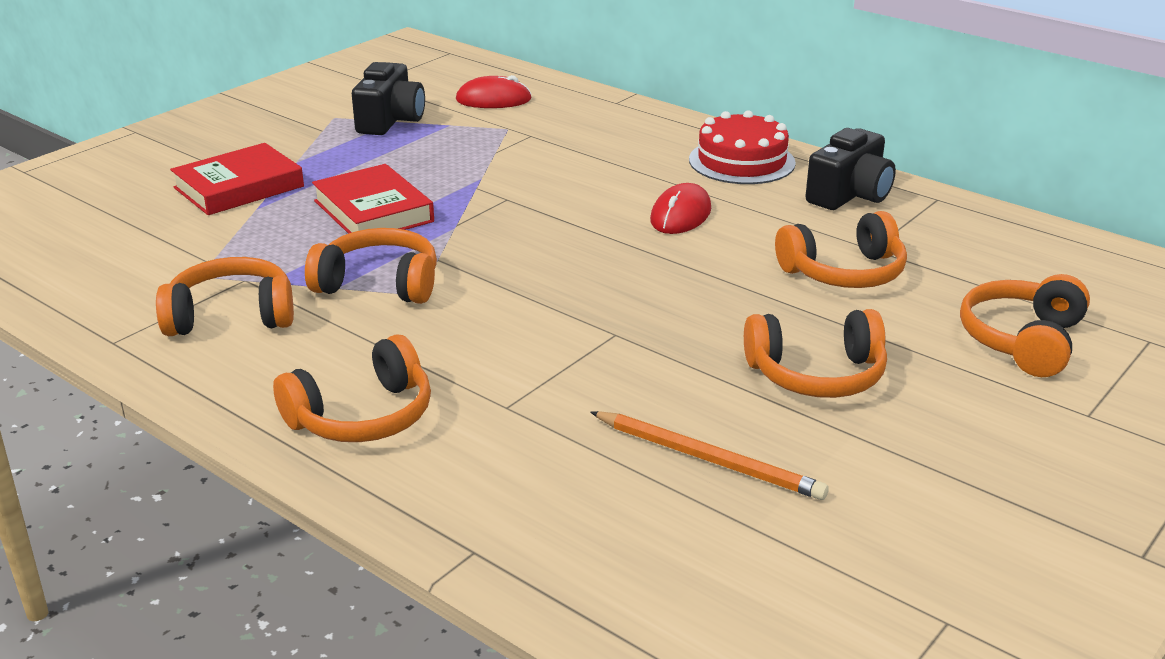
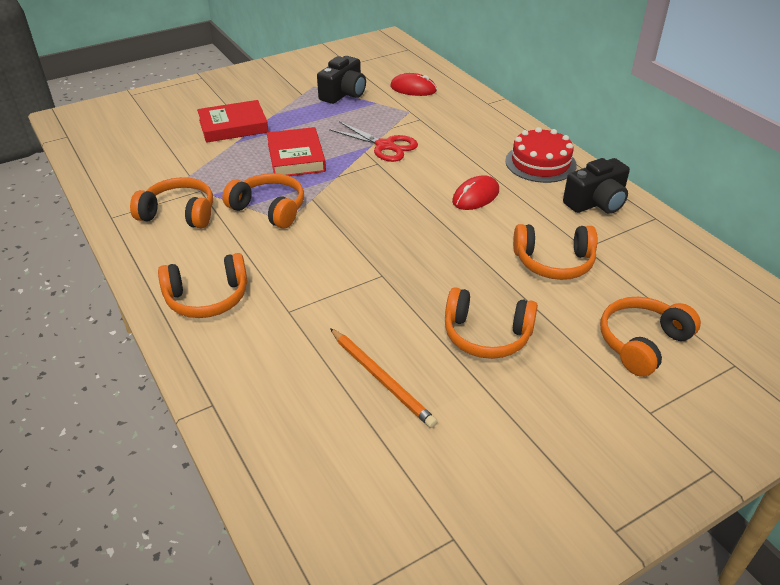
camera: 20 degrees right, 10 degrees up
none -> red scissors [329,121,418,162]

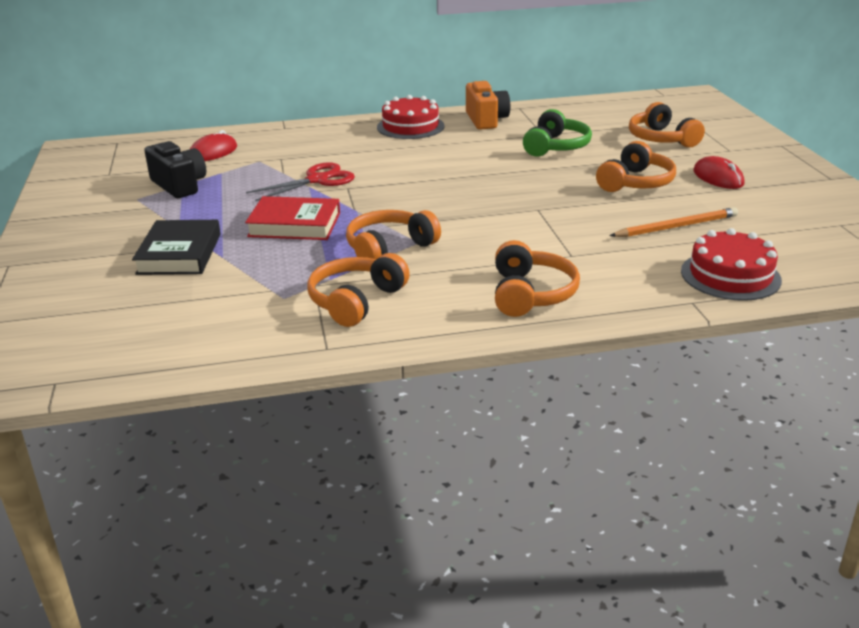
camera: 70 degrees left, 10 degrees down
red book [197,100,269,143] -> black book [132,220,221,275]
red mouse [452,175,499,210] -> red mouse moved to [694,156,744,189]
orange headphones [513,224,597,280] -> green headphones [523,109,592,156]
black camera [563,158,630,214] -> orange camera [466,81,510,130]
none -> red cake [681,228,782,301]

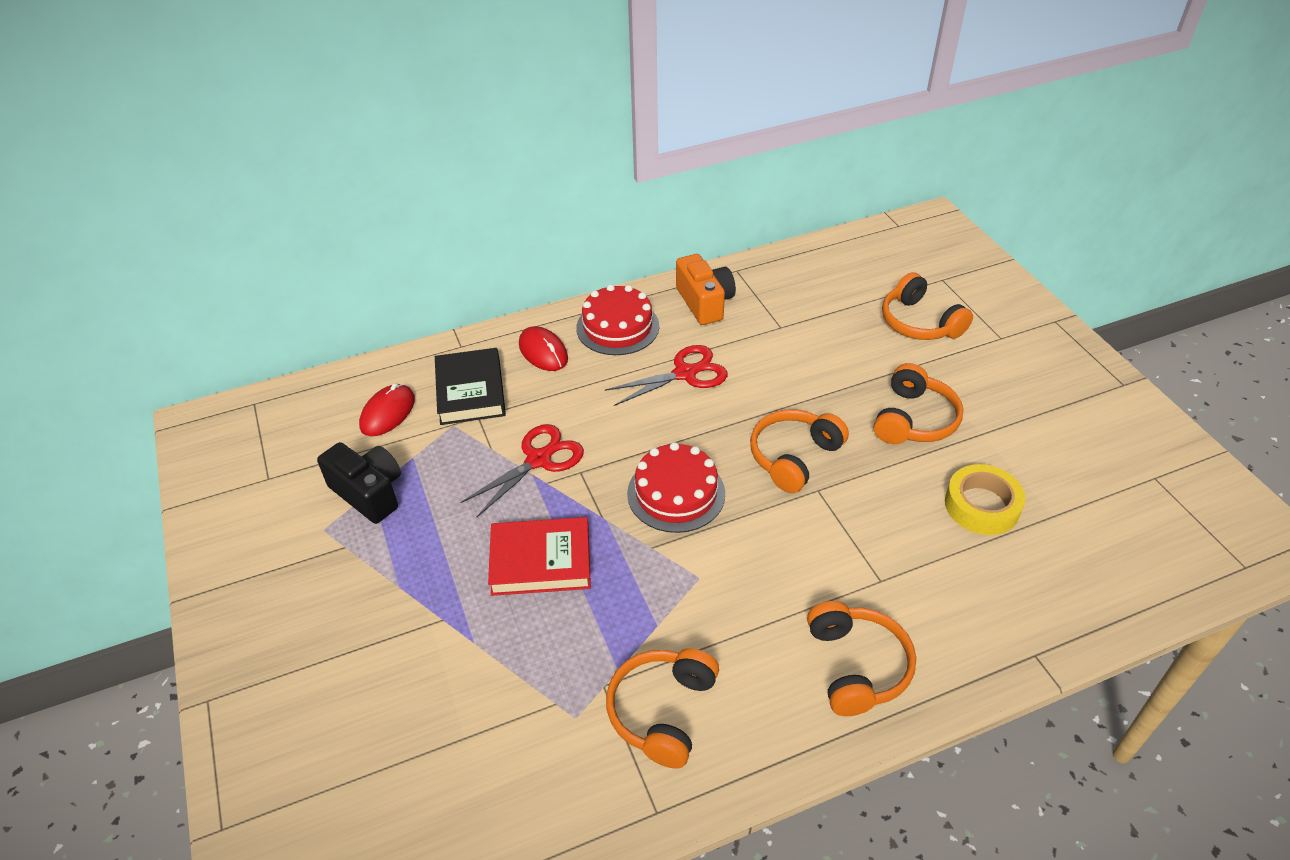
camera: 10 degrees left, 15 degrees up
black book [132,220,221,275] -> black book moved to [435,348,506,425]
orange headphones [346,210,441,259] -> orange headphones moved to [750,409,849,493]
green headphones [523,109,592,156] -> none
orange pencil [609,207,738,237] -> yellow tape [945,464,1026,535]
red cake [681,228,782,301] -> red cake moved to [627,442,725,533]
red mouse [694,156,744,189] -> red mouse moved to [519,326,568,371]
none -> red scissors [605,345,728,406]

